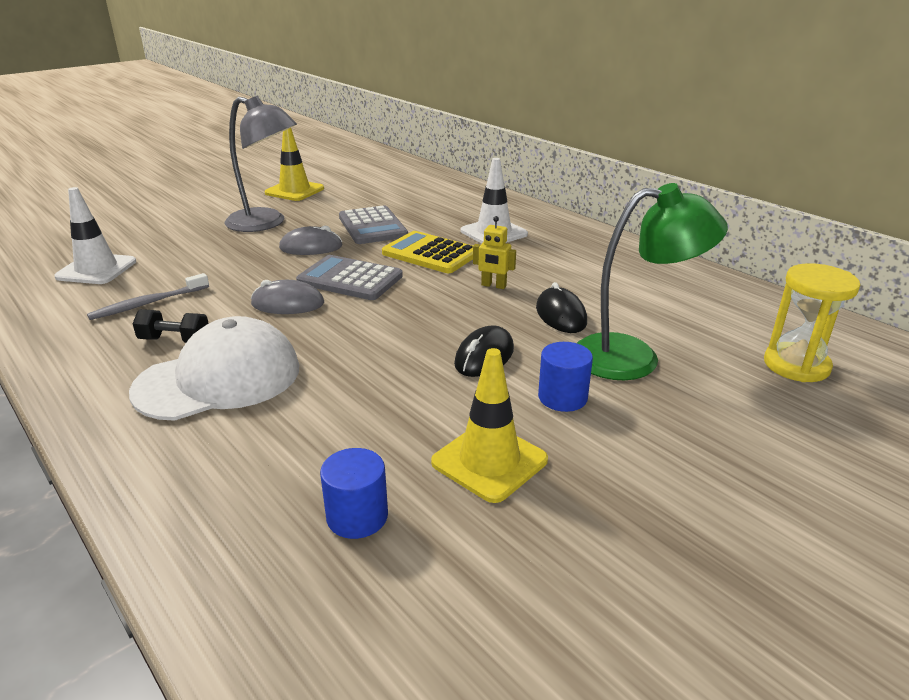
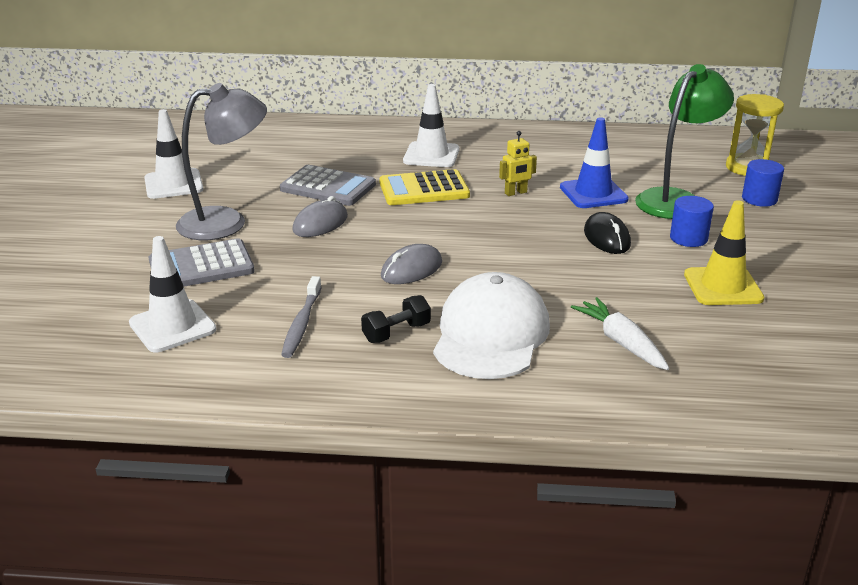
camera: 45 degrees left, 0 degrees up
yellow traffic cone [265,128,324,201] -> white traffic cone [144,109,203,199]
grey calculator [296,255,403,300] -> grey calculator moved to [149,238,255,287]
blue cylinder [320,448,388,539] -> blue cylinder moved to [742,159,784,207]
black mouse [536,282,587,333] -> blue traffic cone [560,117,629,208]
none -> white carrot [571,297,669,370]

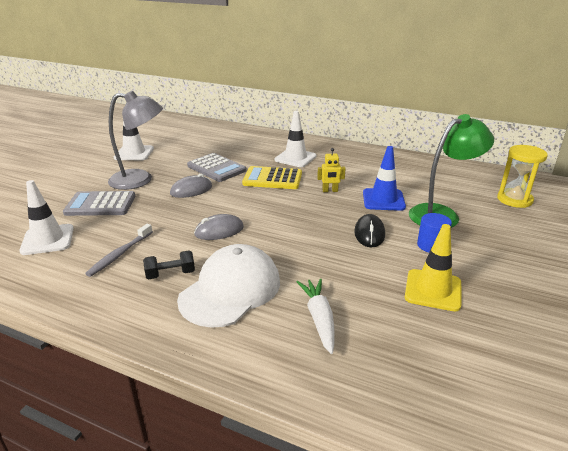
camera: 20 degrees right, 0 degrees up
blue cylinder [742,159,784,207] -> none

